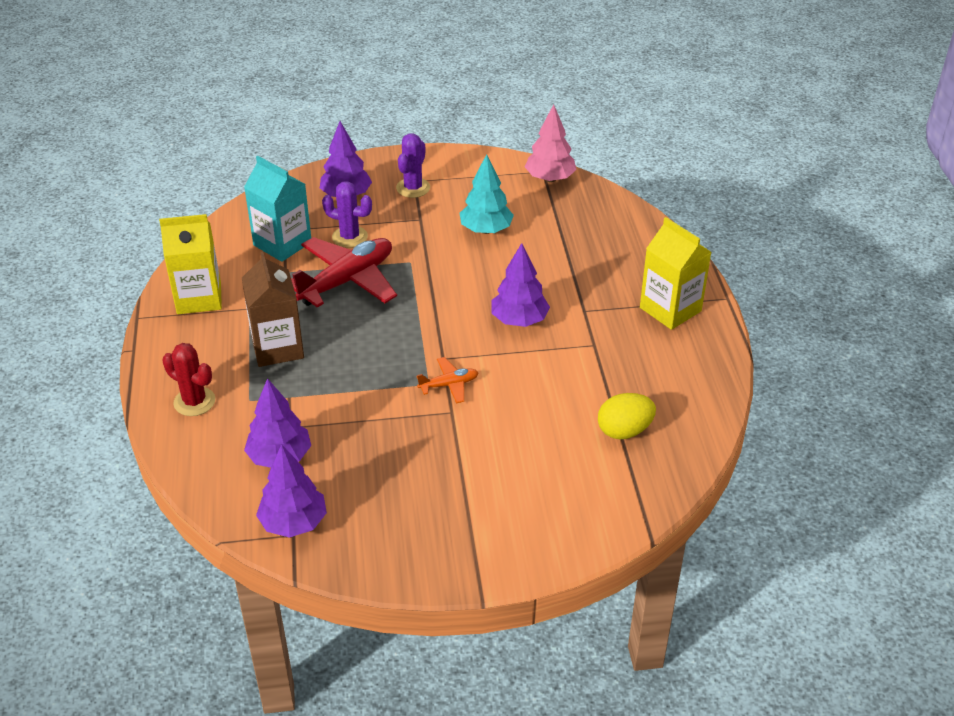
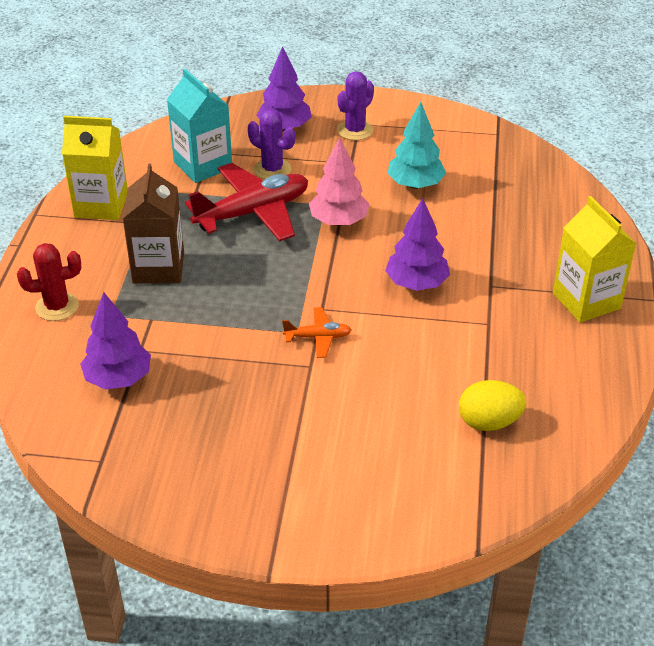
camera: 15 degrees right, 0 degrees up
red cactus [162,343,215,416] -> red cactus turned 60 degrees counterclockwise [17,243,81,321]
purple tree [256,444,327,538] -> none
pink tree [525,104,577,182] -> pink tree moved to [309,137,369,226]

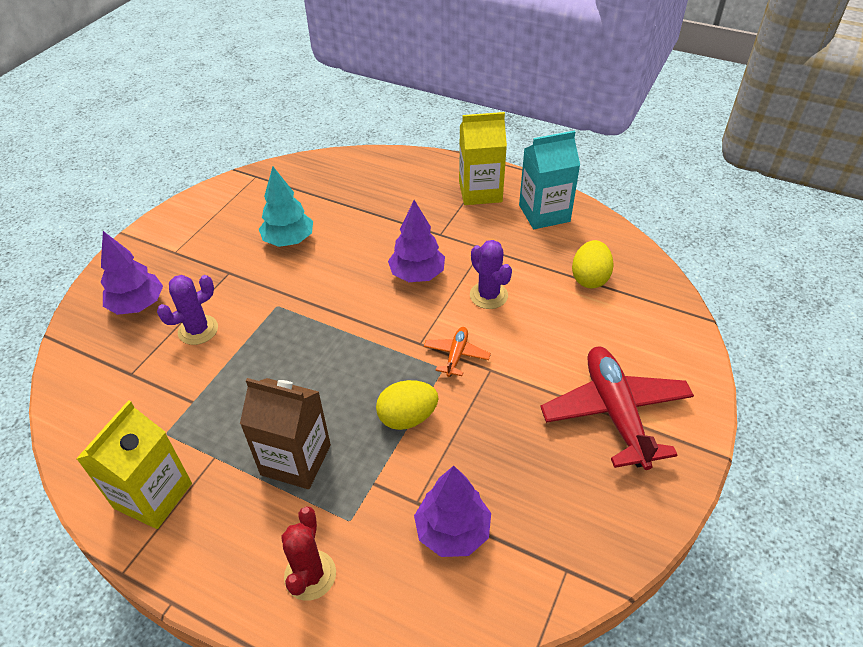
camera: 70 degrees left, 5 degrees up
turquoise carton [167,69,232,183] -> turquoise carton moved to [519,131,580,229]
red plane [185,163,308,241] -> red plane moved to [540,347,694,470]
pink tree [309,137,369,226] -> none
purple cactus [337,71,374,140] -> purple cactus moved to [470,240,512,309]
none -> yellow egg [376,380,438,430]

